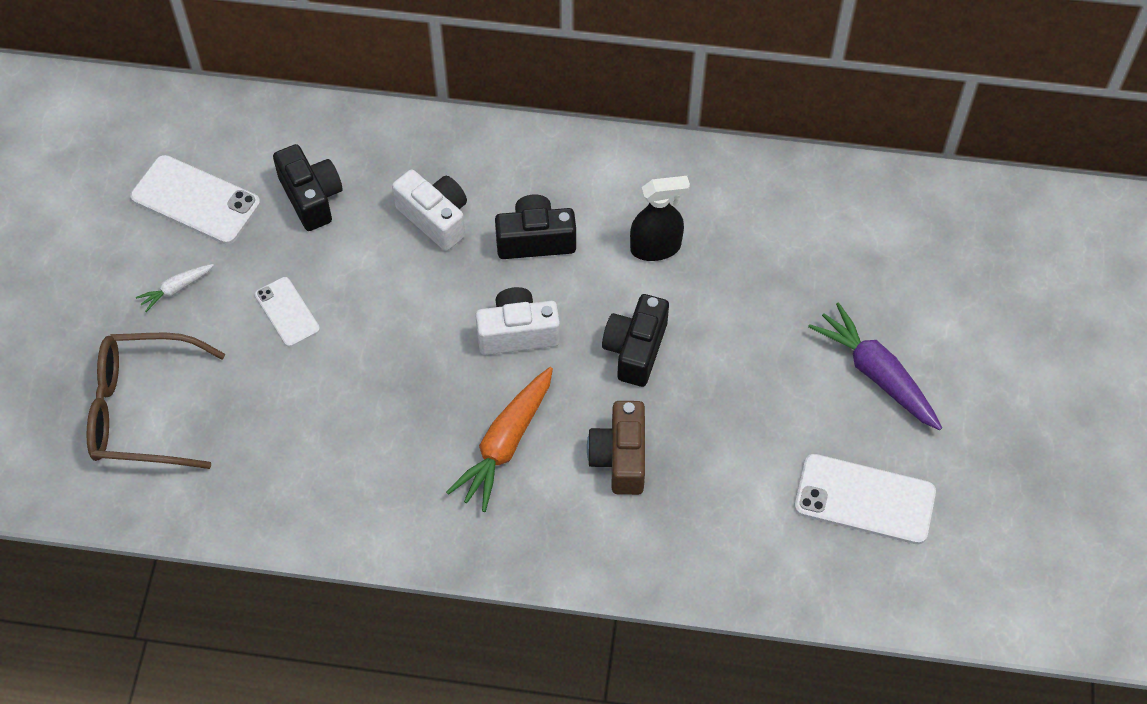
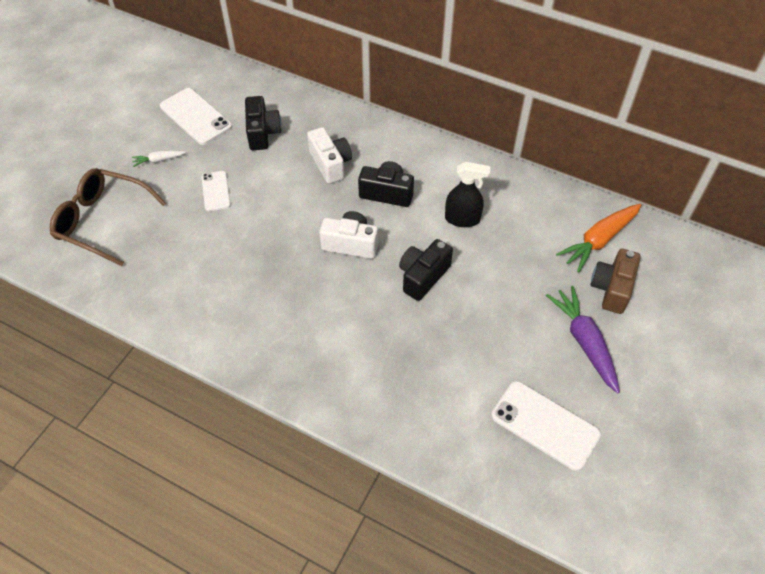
camera: 20 degrees right, 5 degrees down
orange carrot [446,367,553,512] -> orange carrot moved to [556,204,641,273]
brown camera [587,401,645,495] -> brown camera moved to [591,249,640,314]

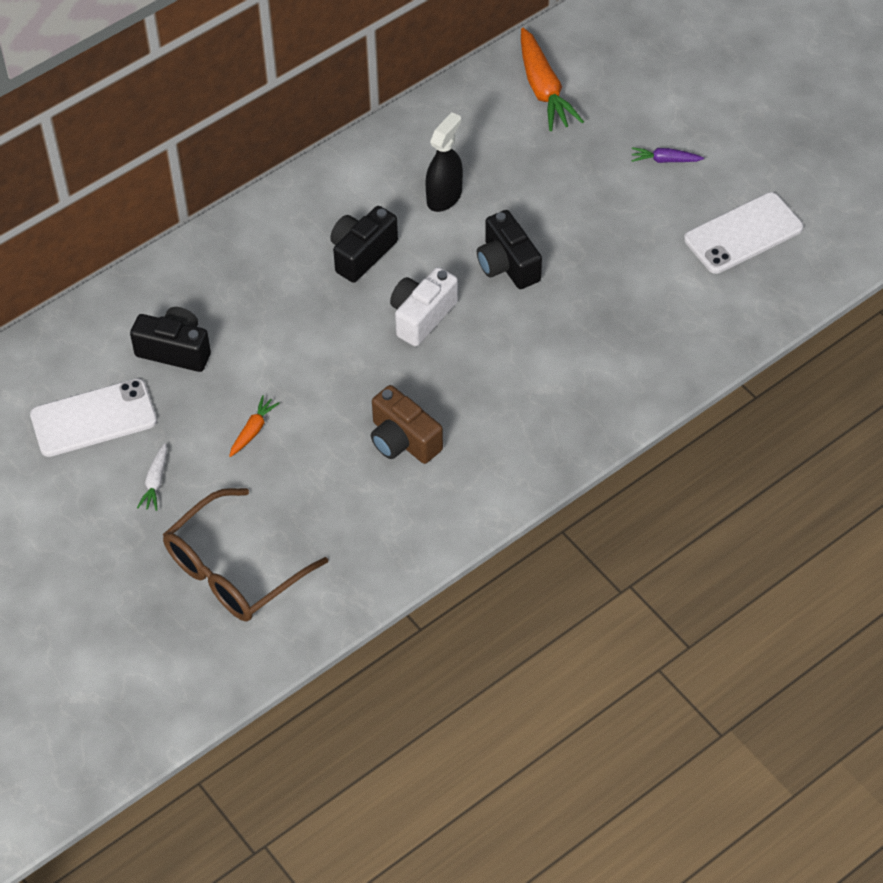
camera: 65 degrees left, 0 degrees up
white phone [202,171,231,211] -> orange carrot [229,395,280,457]
white camera [307,127,352,184] -> none
purple carrot [546,286,620,394] -> purple carrot [631,147,704,163], size x0.51
brown camera [591,249,640,314] -> brown camera moved to [371,385,443,464]

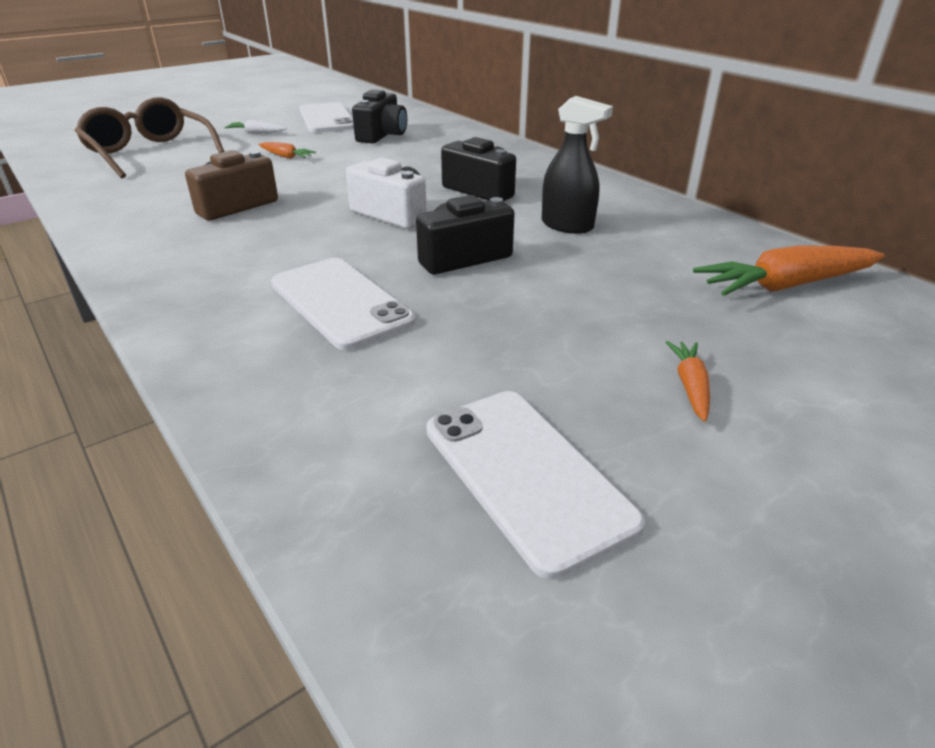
camera: 90 degrees right, 20 degrees down
purple carrot [631,147,704,163] -> orange carrot [666,341,710,422]
none -> white phone [271,258,415,350]

